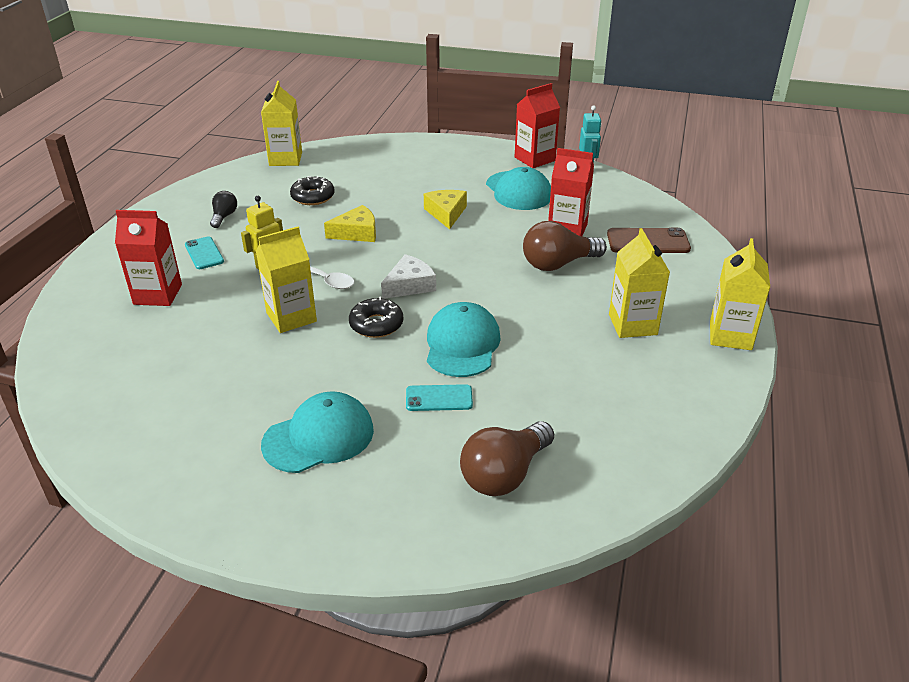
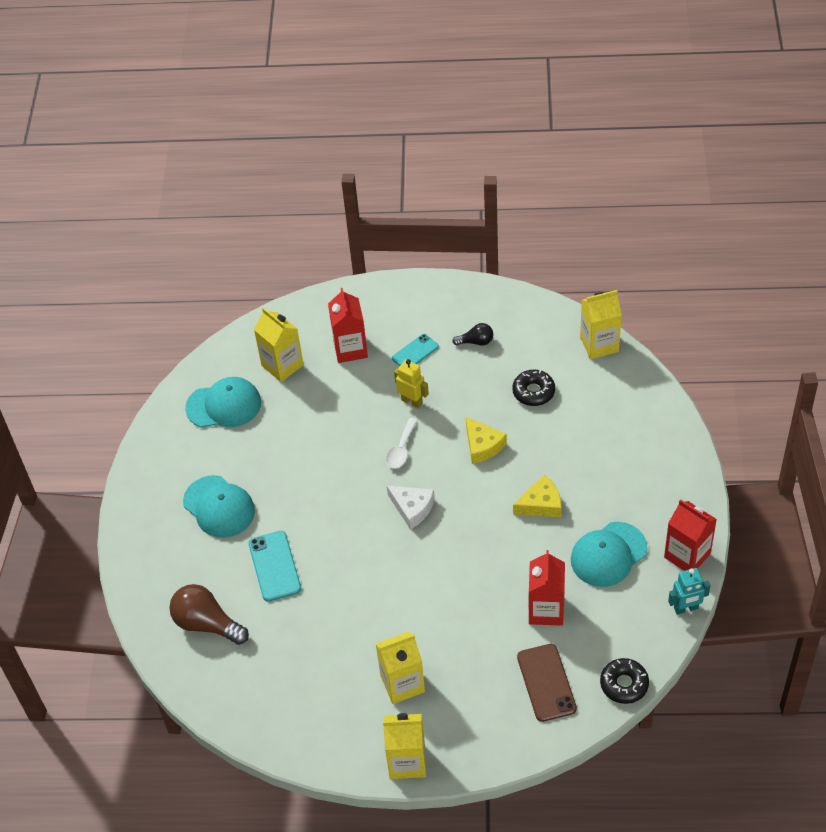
camera: 80 degrees right, 15 degrees up
yellow carton [256,227,317,333] -> yellow carton moved to [254,308,304,382]
black donut [349,297,403,338] -> black donut moved to [600,658,649,704]
turquoise phone [406,384,473,411] -> turquoise phone [248,531,301,601], size x1.51
turquoise cap [427,302,501,377] -> turquoise cap moved to [185,377,261,427]
brown light bulb [523,221,607,271] -> none

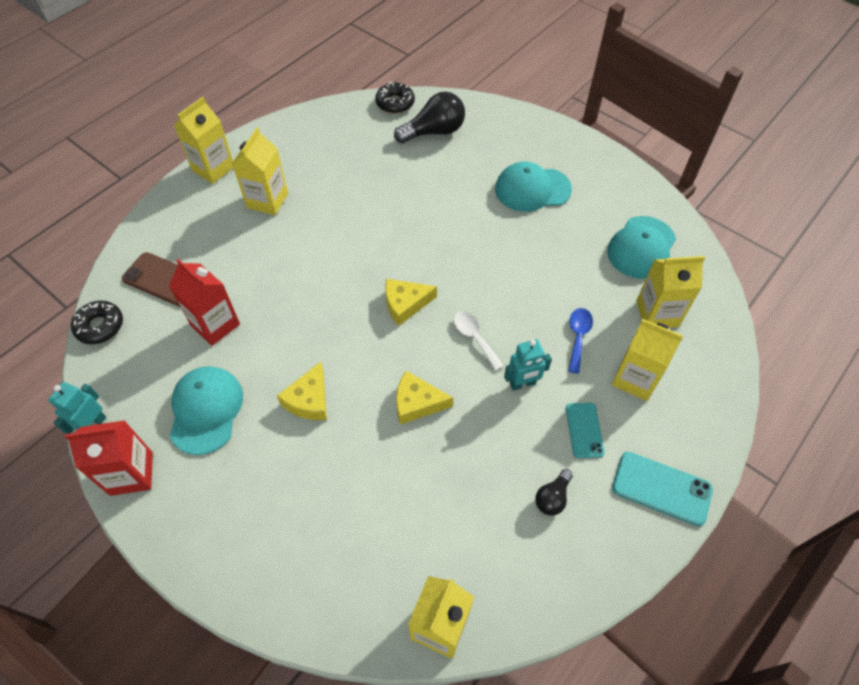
camera: 125 degrees right, 5 degrees up
brown light bulb [169,584,249,645] -> black light bulb [394,92,465,143]
turquoise phone [248,531,301,601] -> turquoise phone moved to [612,452,713,526]
red carton [328,288,368,363] -> yellow carton [612,319,683,401]
white cheese [387,486,435,529] -> yellow cheese [385,279,437,326]
yellow robot [394,359,429,409] -> turquoise robot [504,339,552,391]
black donut [512,370,555,406] -> black donut moved to [375,82,415,114]
none -> blue spoon [569,308,593,373]

